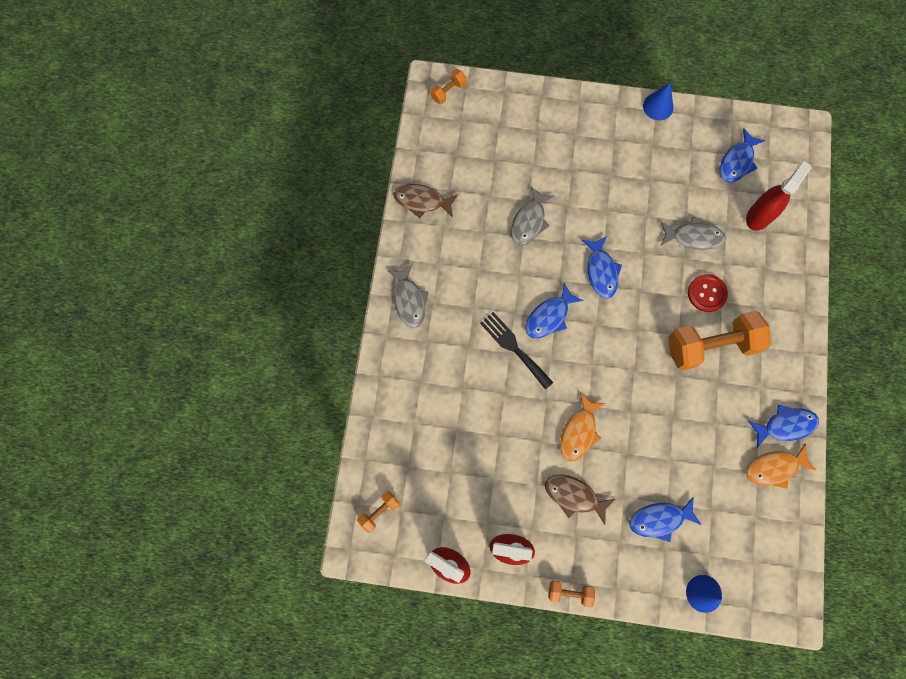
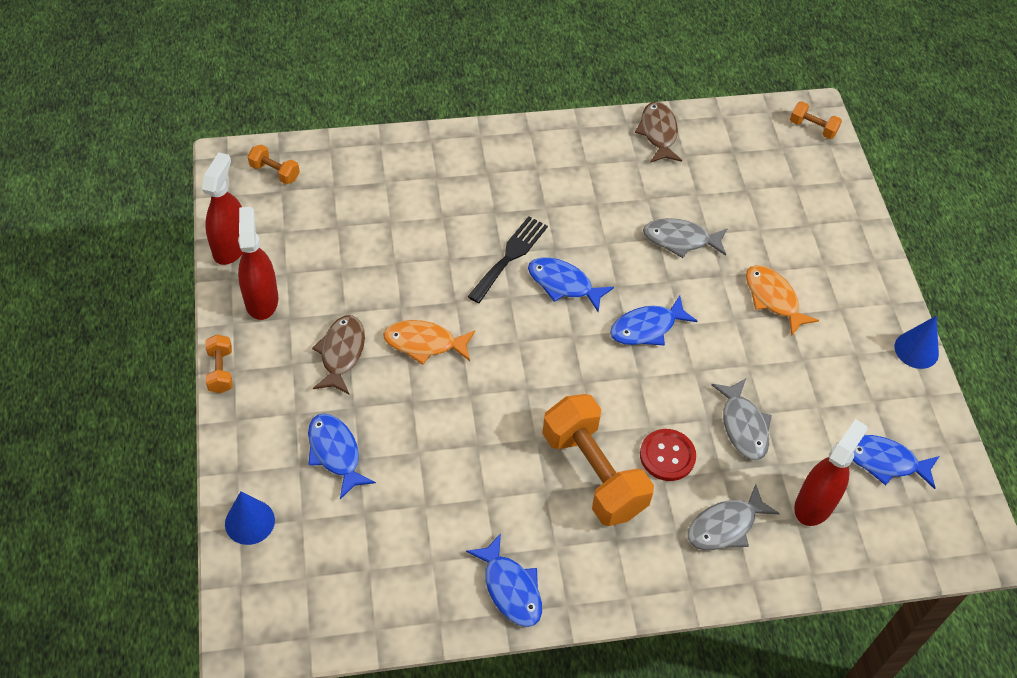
camera: 70 degrees right, 20 degrees down
grey fish [387,264,429,328] -> grey fish moved to [687,484,780,550]
red spray bottle [746,161,812,231] -> red spray bottle turned 75 degrees counterclockwise [794,419,867,526]
orange fish [746,443,816,489] -> orange fish moved to [746,265,819,336]

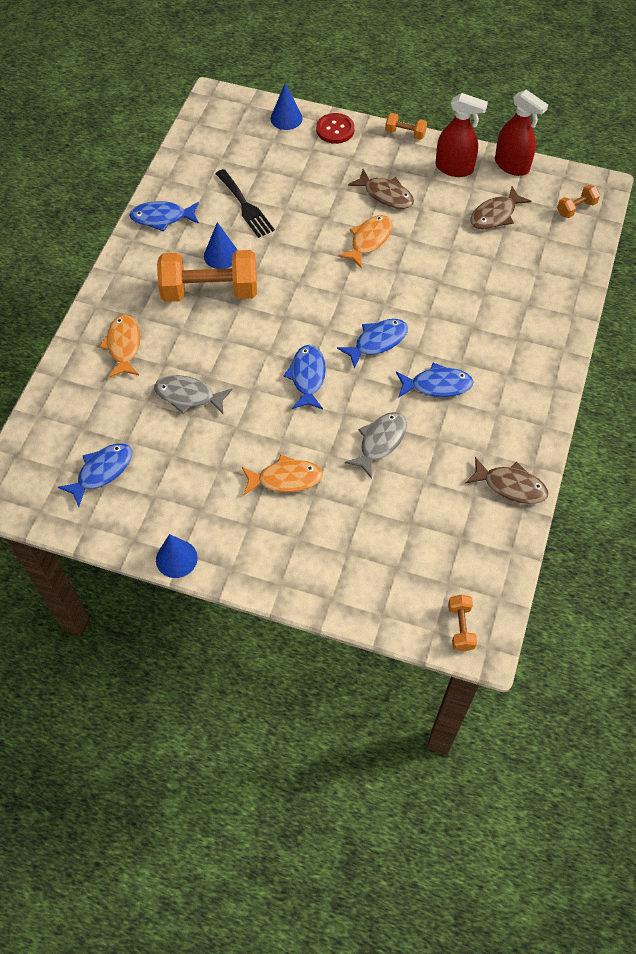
camera: 120 degrees right, 5 degrees up
blue fish [308,413,376,499] -> blue fish moved to [396,363,474,398]
black fork [467,216,548,303] -> black fork moved to [215,169,275,238]
red button [640,429,696,481] -> red button moved to [316,113,355,144]
grey fish [687,484,780,550] -> orange fish [99,314,141,377]
orange dumbbell [790,101,842,139] -> orange dumbbell turned 60 degrees counterclockwise [448,595,477,651]
red spray bottle [794,419,867,526] -> none
none -> blue cone [204,222,237,269]
none -> brown fish [470,186,531,230]

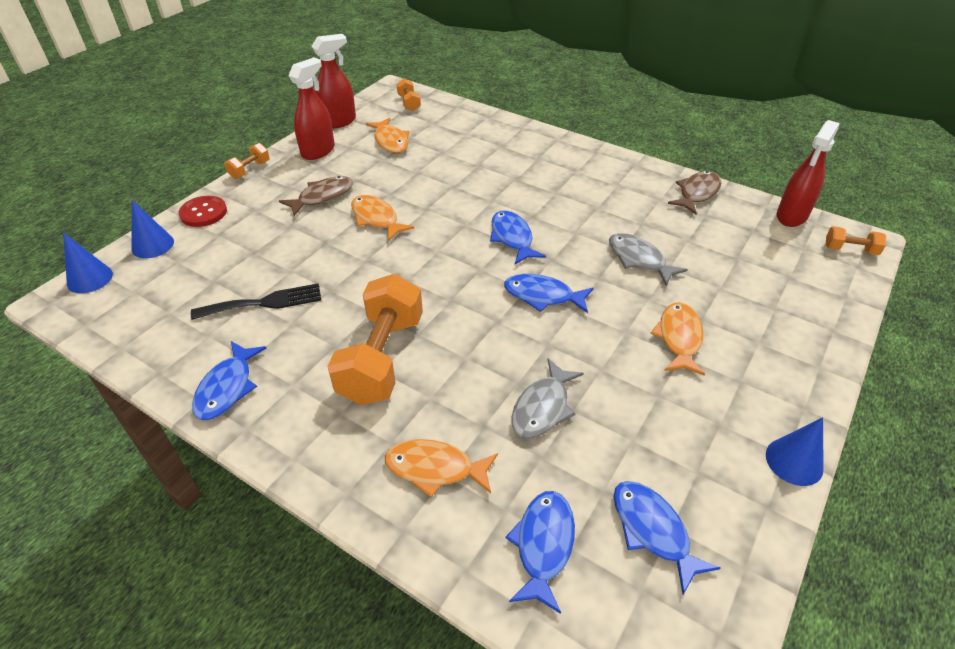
camera: 75 degrees left, 15 degrees down
blue cone [204,222,237,269] -> blue cone moved to [63,233,113,293]
blue fish [396,363,474,398] -> blue fish moved to [505,491,575,614]
brown fish [470,186,531,230] -> orange fish [366,118,409,153]
none -> red spray bottle [777,120,840,227]

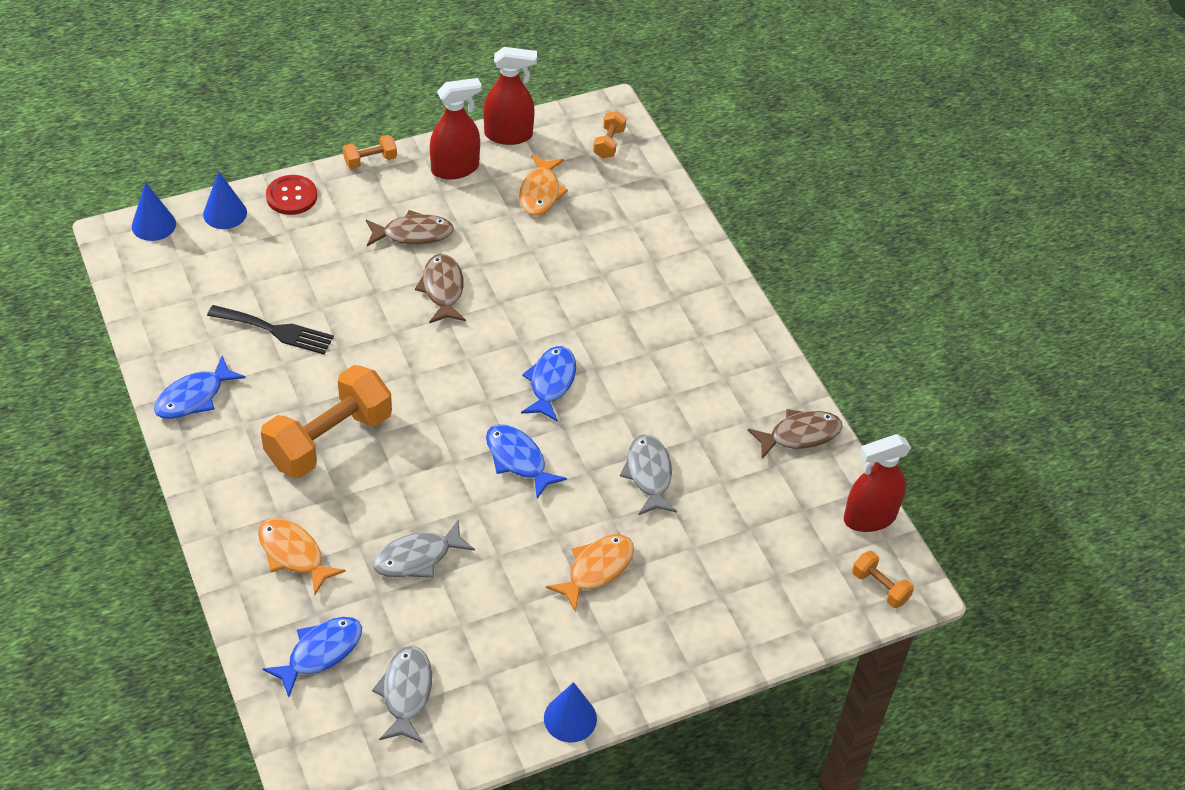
camera: 30 degrees right, 5 degrees up
orange fish [351,195,414,241] -> brown fish [415,254,466,323]
blue fish [613,481,721,594] -> grey fish [372,646,432,743]

